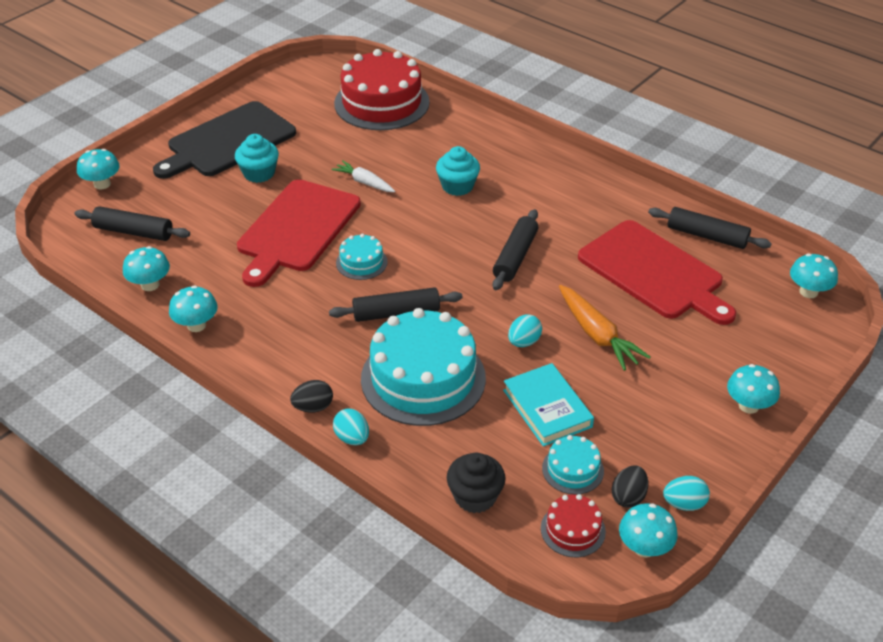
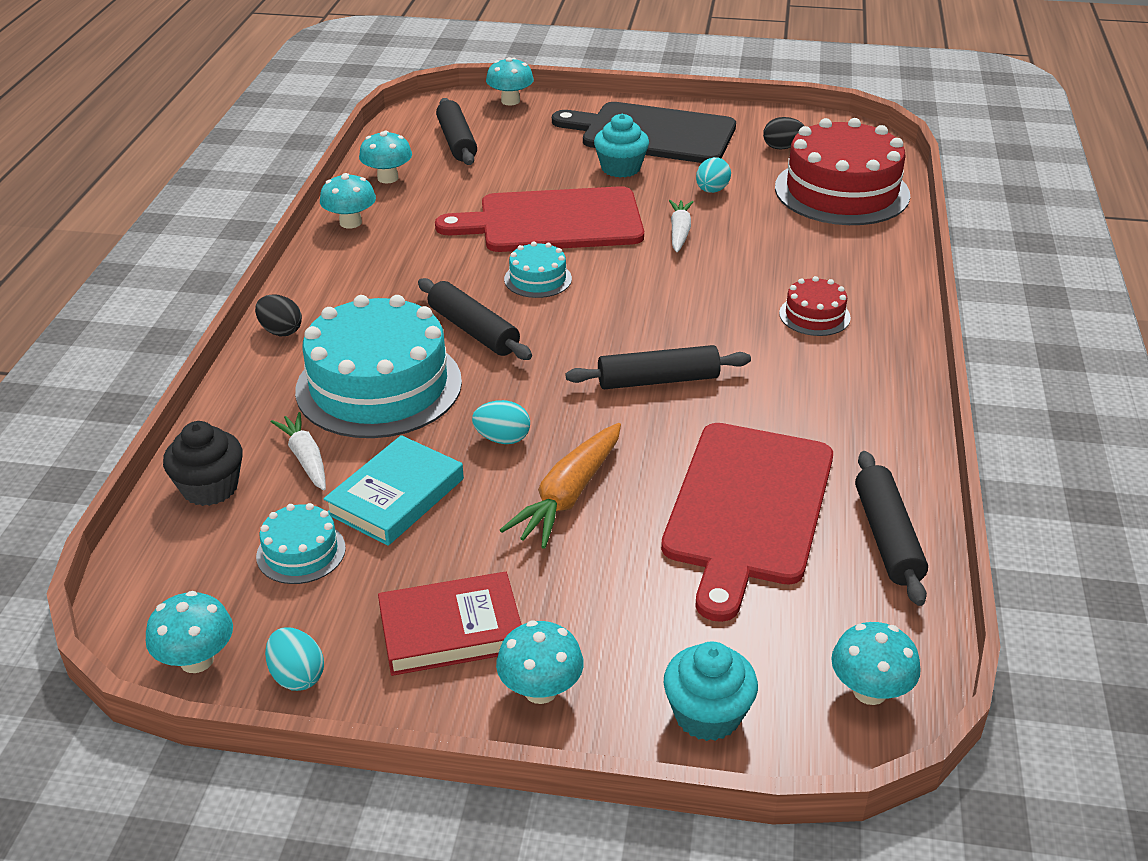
camera: 60 degrees right, 5 degrees down
turquoise egg [333,408,369,445] -> turquoise egg moved to [696,157,731,193]
turquoise cupcake [436,146,480,196] -> turquoise cupcake moved to [664,641,758,741]
red cake [541,494,606,557] -> red cake moved to [779,276,851,336]
black egg [612,465,648,508] -> black egg moved to [763,117,804,150]
none -> white carrot [271,412,326,490]
none -> red book [378,572,521,676]

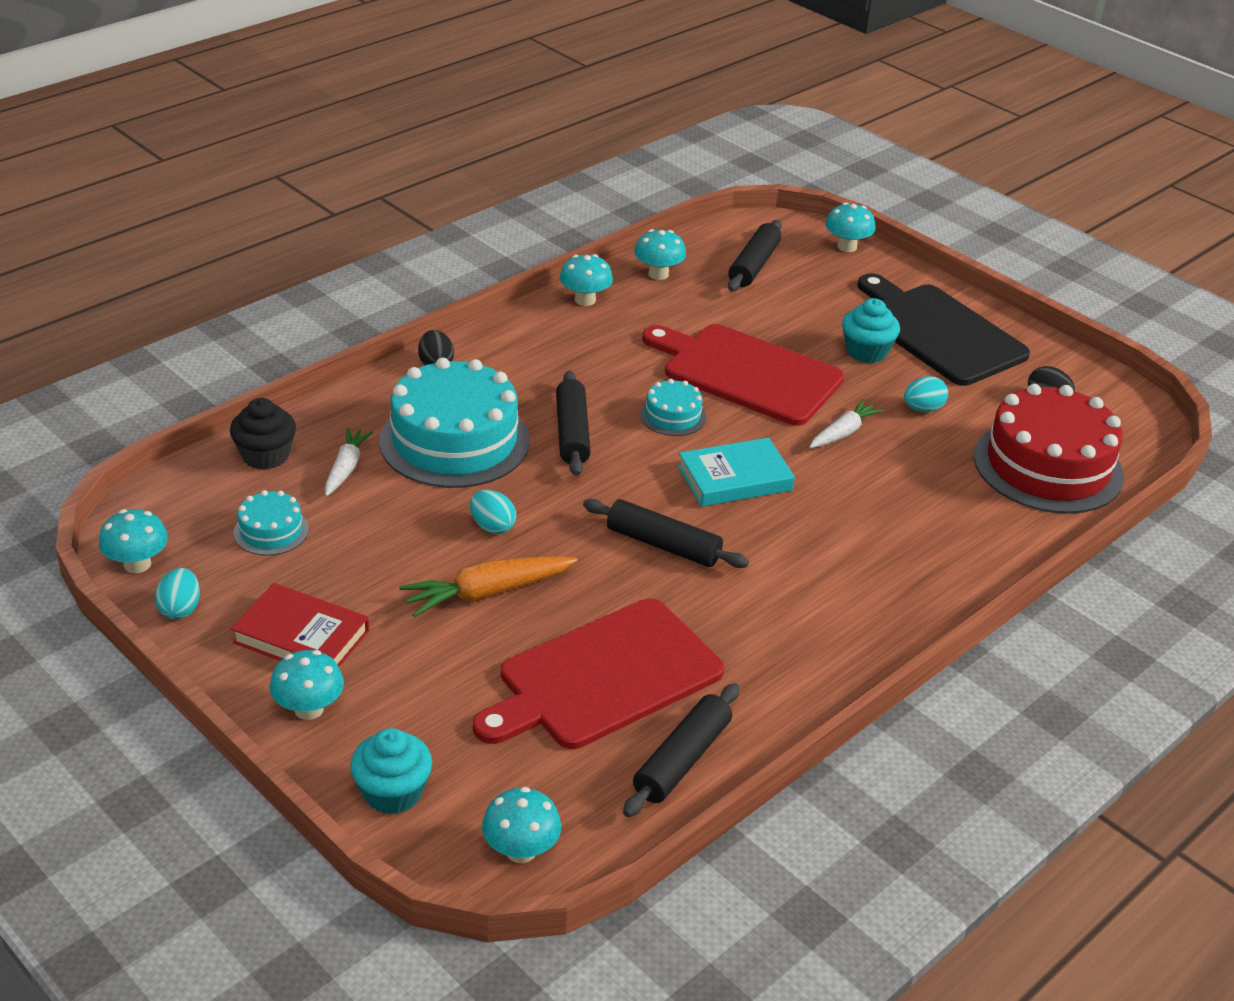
camera: 35 degrees right, 0 degrees up
turquoise book [323,435,464,546] -> turquoise book moved to [678,438,795,507]
red cake [779,276,851,336] -> none

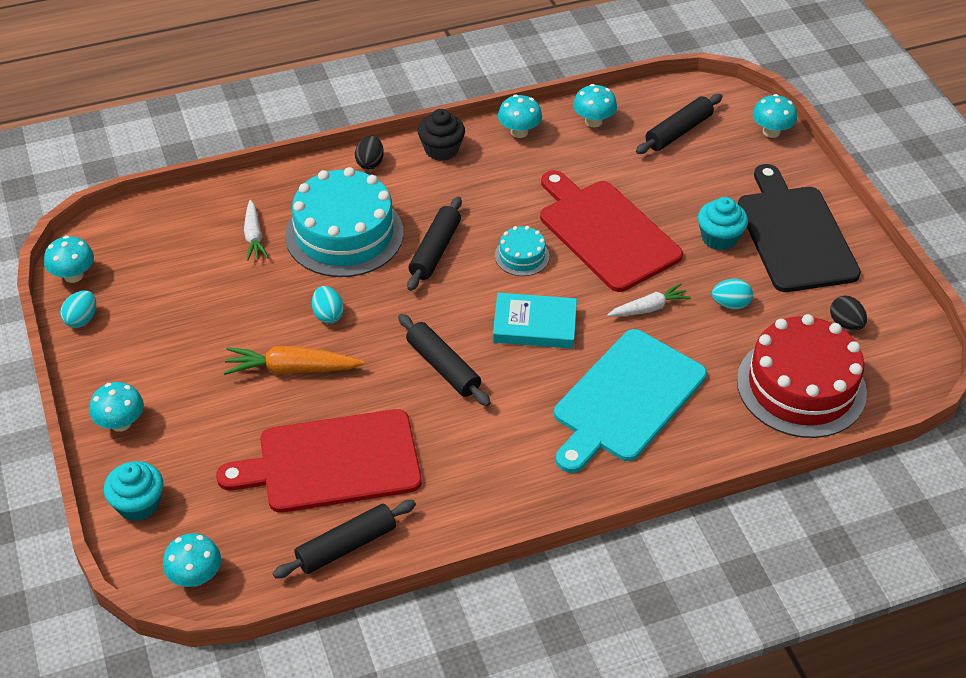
camera: 25 degrees right, 10 degrees up
black cupcake [230,398,296,470] -> black cupcake moved to [418,109,465,161]
red book [231,583,369,667] -> none
turquoise cake [233,490,309,556] -> none
white carrot [325,427,373,496] -> white carrot turned 135 degrees clockwise [244,200,268,261]
none -> turquoise cutting board [554,329,707,473]

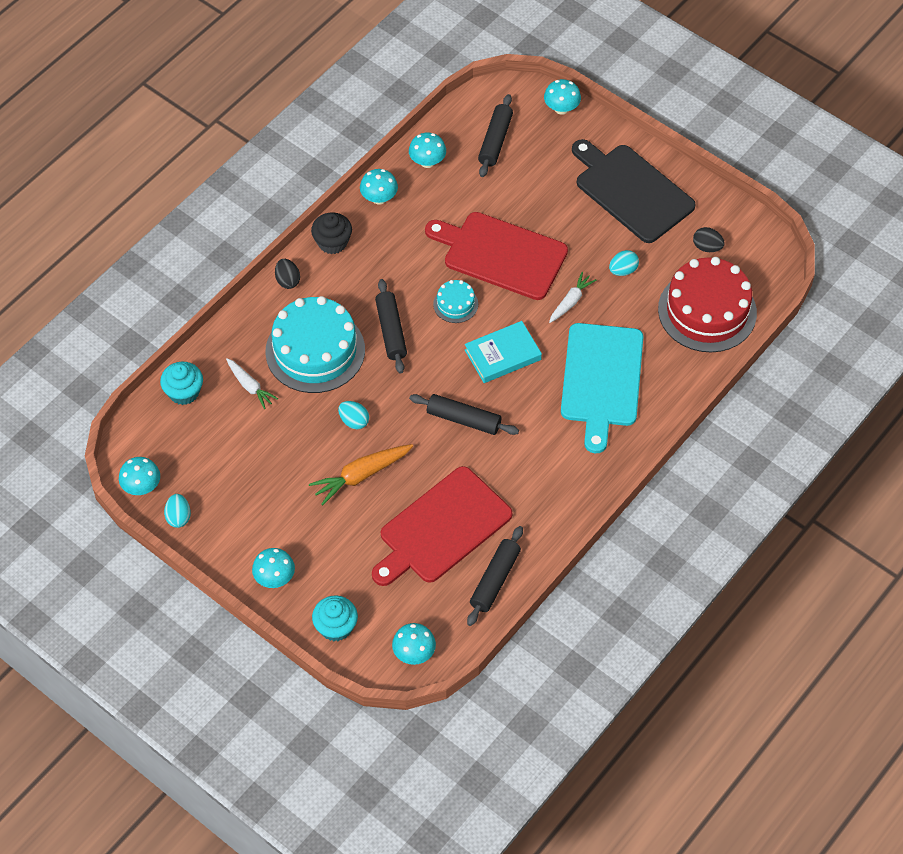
camera: 30 degrees left, 10 degrees up
turquoise cupcake [698,197,748,250] -> turquoise cupcake moved to [160,362,203,405]

